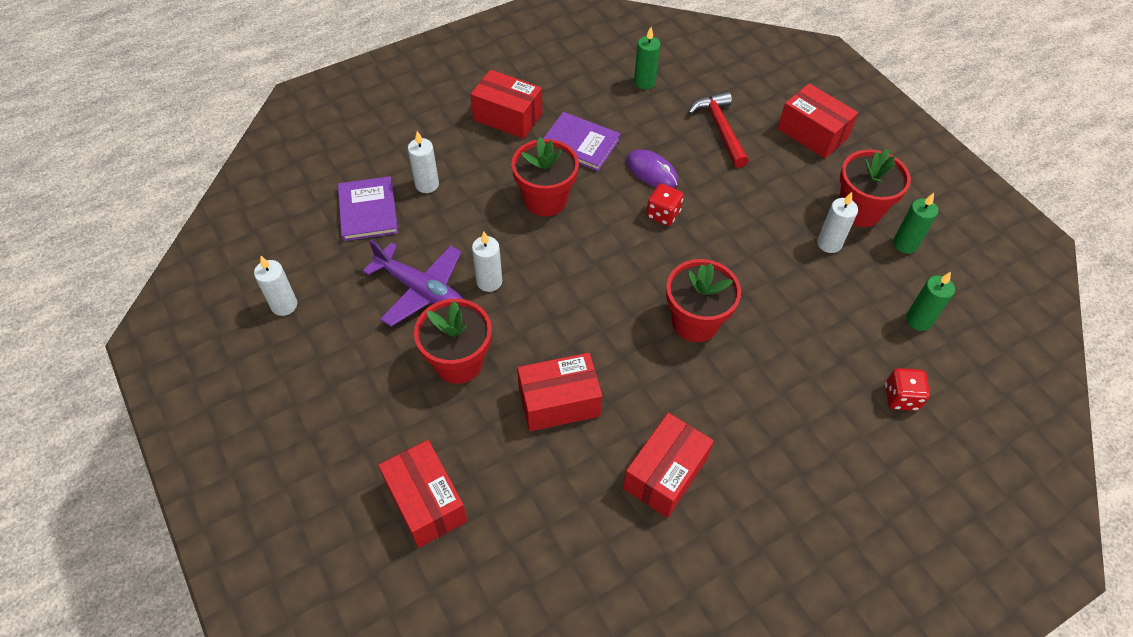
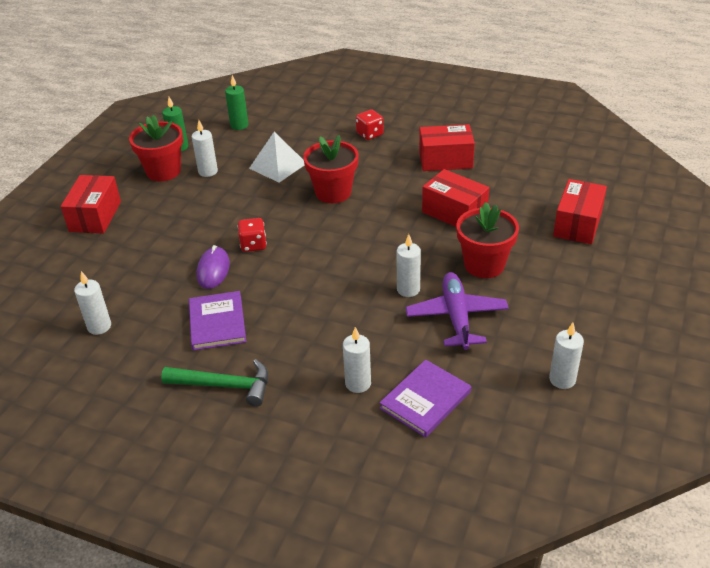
camera: 125 degrees left, 15 degrees down
red box [470,70,542,139] -> green hammer [161,359,268,407]
red flower pot [512,137,579,216] -> none
green candle [634,27,661,89] -> white candle [74,271,111,335]
red hammer [688,91,749,168] -> none
red dice [885,368,930,411] -> red dice moved to [356,109,383,140]
none -> white pyramid [249,132,305,182]

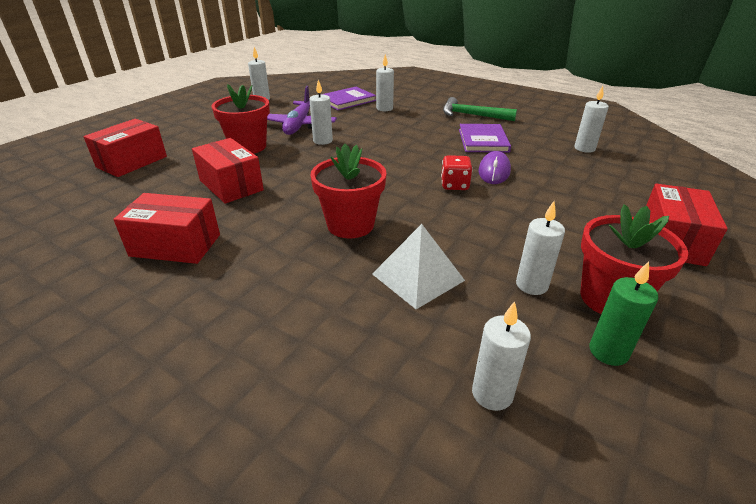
camera: 170 degrees left, 5 degrees down
green candle [225,75,249,130] -> white candle [472,301,531,411]
red dice [356,109,383,140] -> none

